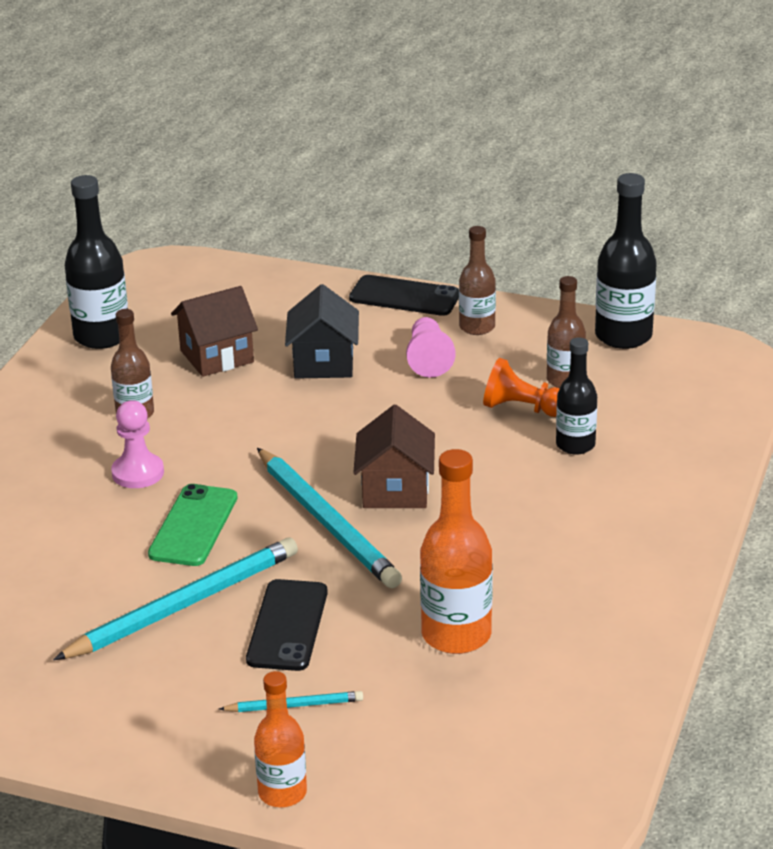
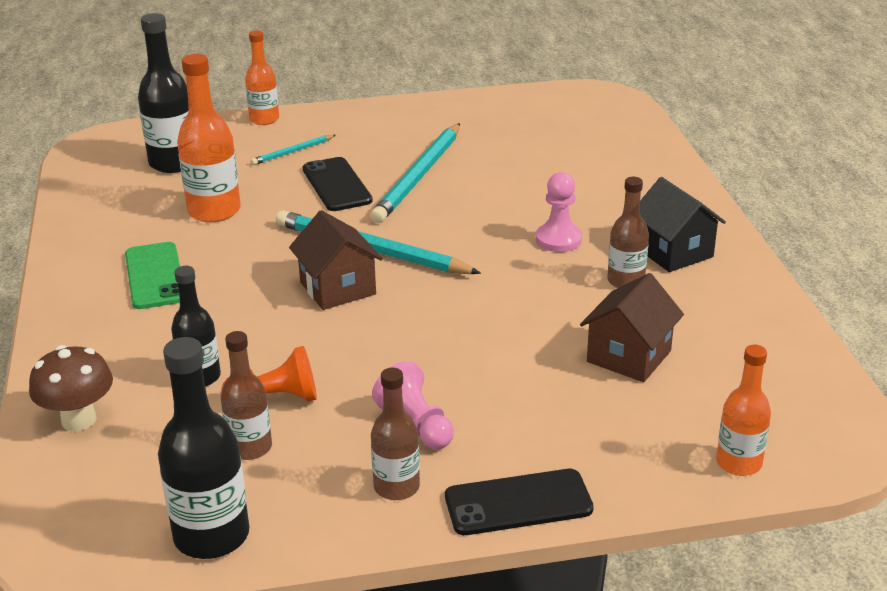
camera: 150 degrees right, 0 degrees up
black bottle [65,175,128,349] -> black bottle moved to [138,13,189,173]
green phone [148,484,237,566] -> green phone moved to [125,242,180,309]
black house [285,284,359,379] -> black house moved to [640,177,726,272]
none -> brown mushroom [29,345,113,431]
none -> orange bottle [716,345,771,476]

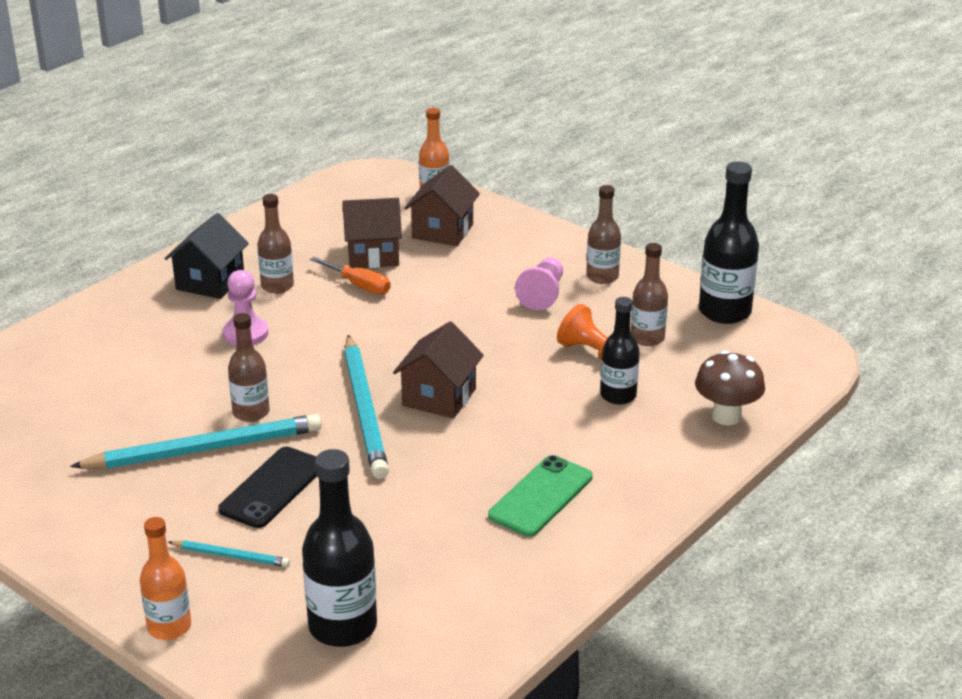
camera: 130 degrees left, 0 degrees up
orange bottle [177,54,241,222] -> none
black phone [445,469,594,535] -> none
none -> brown bottle [228,313,270,422]
none -> orange screwdriver [310,257,391,295]
none -> brown house [404,165,480,246]

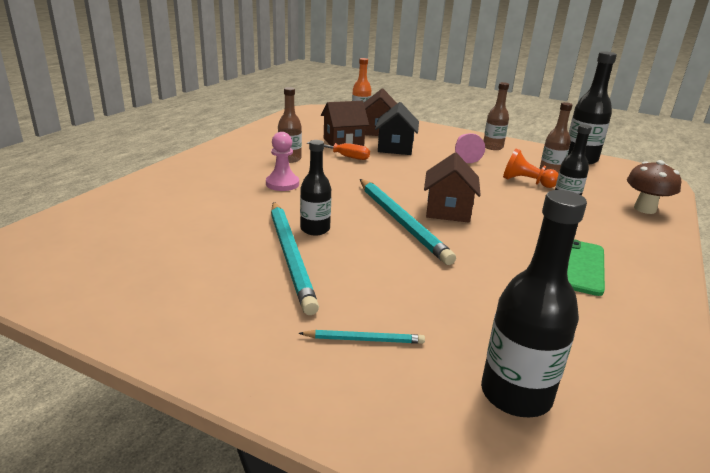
camera: 15 degrees left, 5 degrees down
turquoise pencil [70,414,322,469] -> turquoise pencil turned 105 degrees clockwise [271,202,319,315]
orange bottle [140,517,191,640] -> none
black house [165,213,249,299] -> black house moved to [375,102,419,155]
black phone [218,447,317,528] -> none
brown bottle [228,313,270,422] -> black bottle [300,140,331,235]

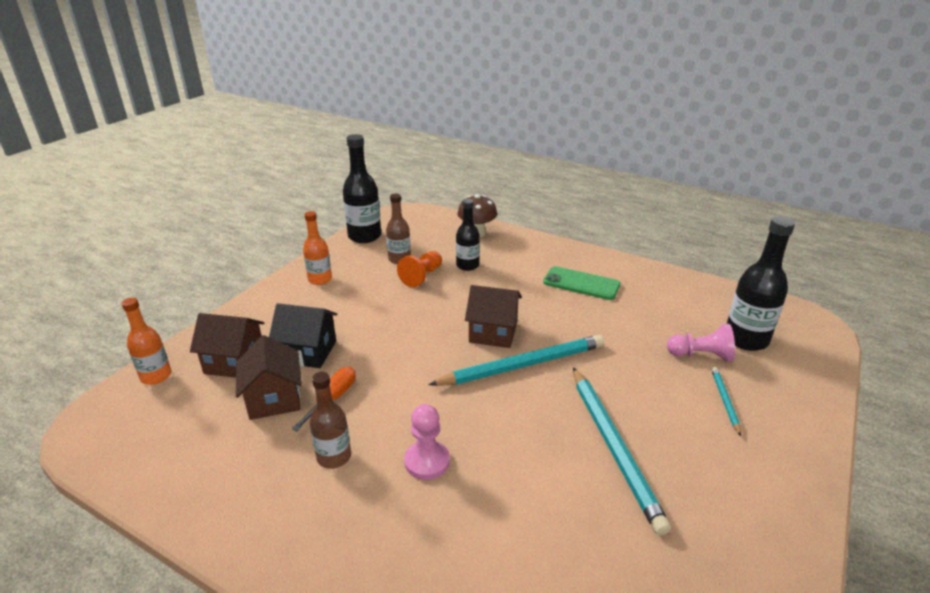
camera: 85 degrees left, 5 degrees up
turquoise pencil [271,202,319,315] -> turquoise pencil turned 90 degrees clockwise [573,367,671,536]
black bottle [300,140,331,235] -> none
pink pawn [455,133,485,163] -> pink pawn moved to [667,324,735,362]
brown bottle [483,82,509,150] -> orange bottle [303,211,332,285]

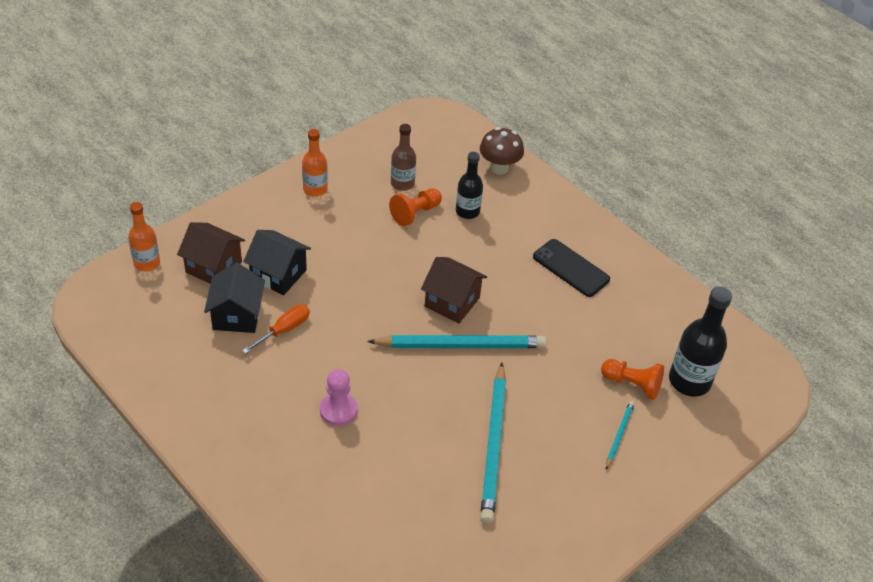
camera: 15 degrees right, 15 degrees up
brown house [236,335,302,420] -> black house [204,263,265,333]
brown bottle [310,372,351,469] -> none
black bottle [343,134,381,243] -> none
green phone [543,266,620,300] -> black phone [533,239,610,297]
pink pawn [667,324,735,362] -> orange pawn [601,359,664,400]

